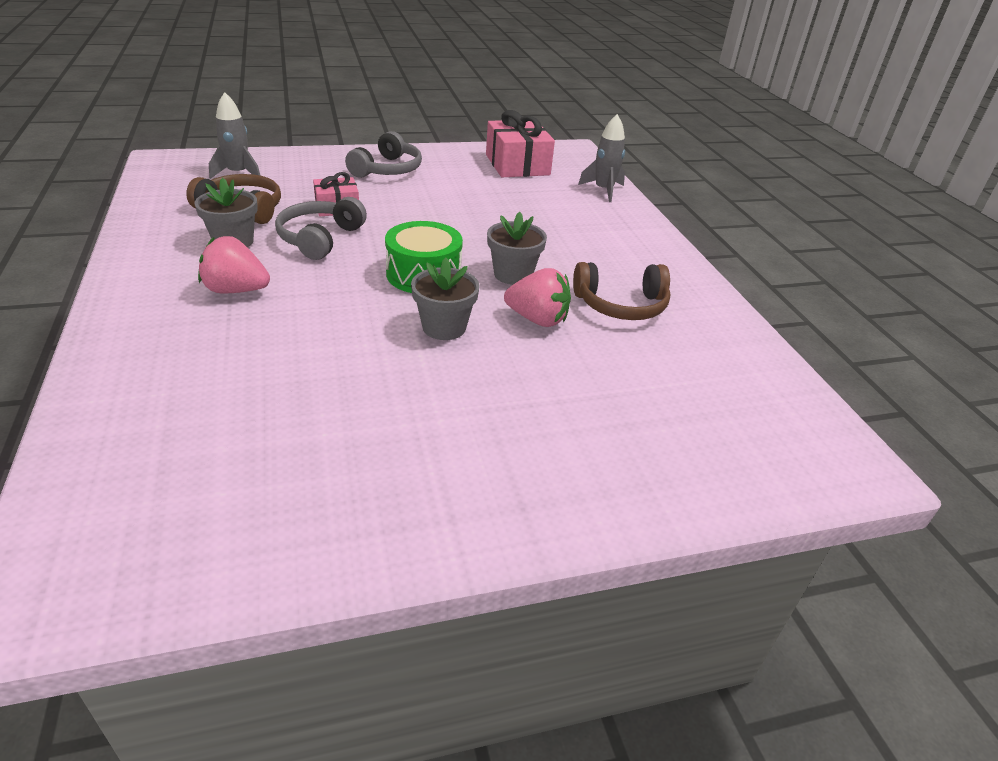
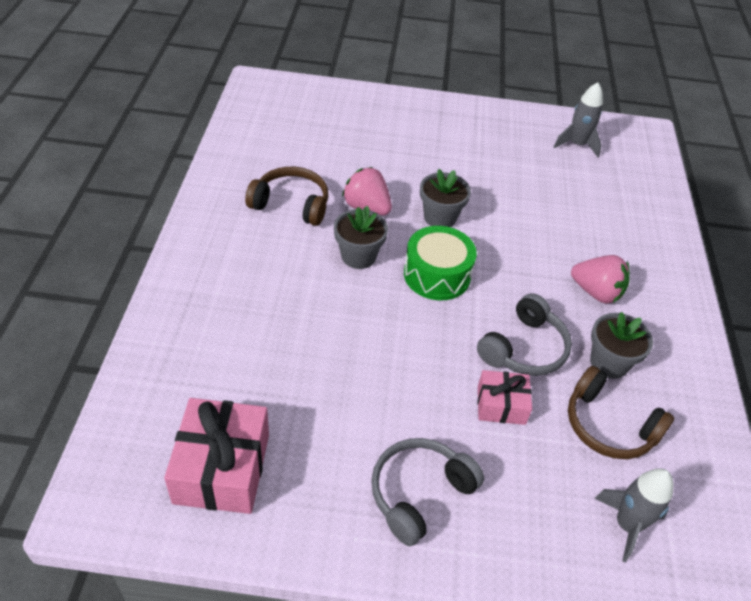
camera: 160 degrees left, 10 degrees up
grey rocket [578,114,625,202] -> grey rocket moved to [554,82,603,157]

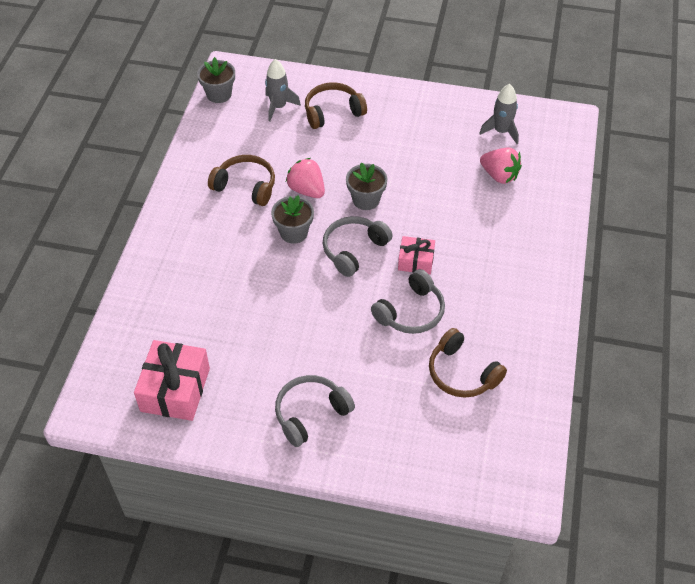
camera: 10 degrees right, 5 degrees up
green drum [404,226,477,300] -> grey headphones [323,216,393,277]
pink gift [478,370,532,425] -> pink gift moved to [398,236,435,274]
pink strawberry [571,255,630,304] -> pink strawberry moved to [480,147,522,184]
grey flower pot [590,312,653,379] -> grey flower pot moved to [197,57,235,103]
grey rocket [594,468,673,563] -> grey rocket moved to [265,59,301,122]
none -> brown headphones [305,83,367,129]

